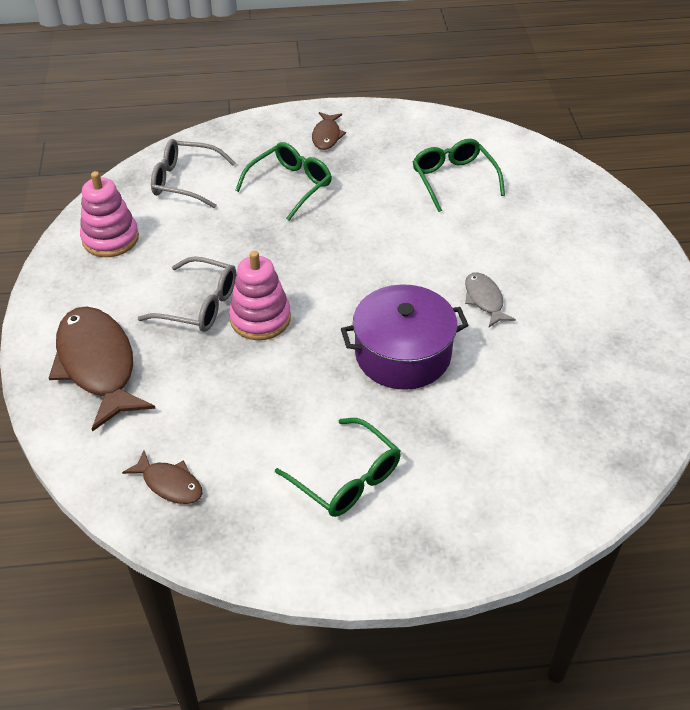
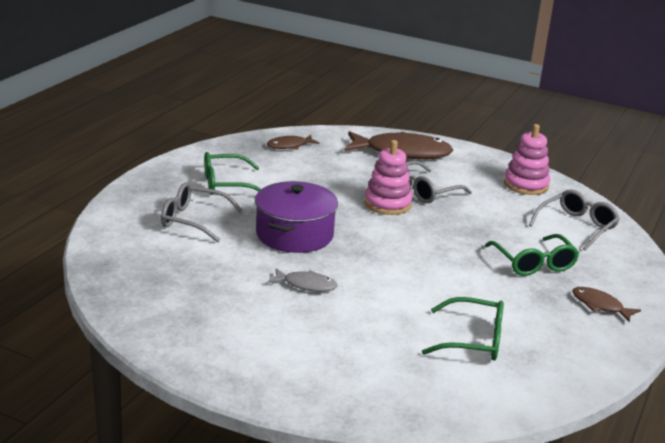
camera: 120 degrees right, 20 degrees down
none -> grey glasses [161,182,243,242]

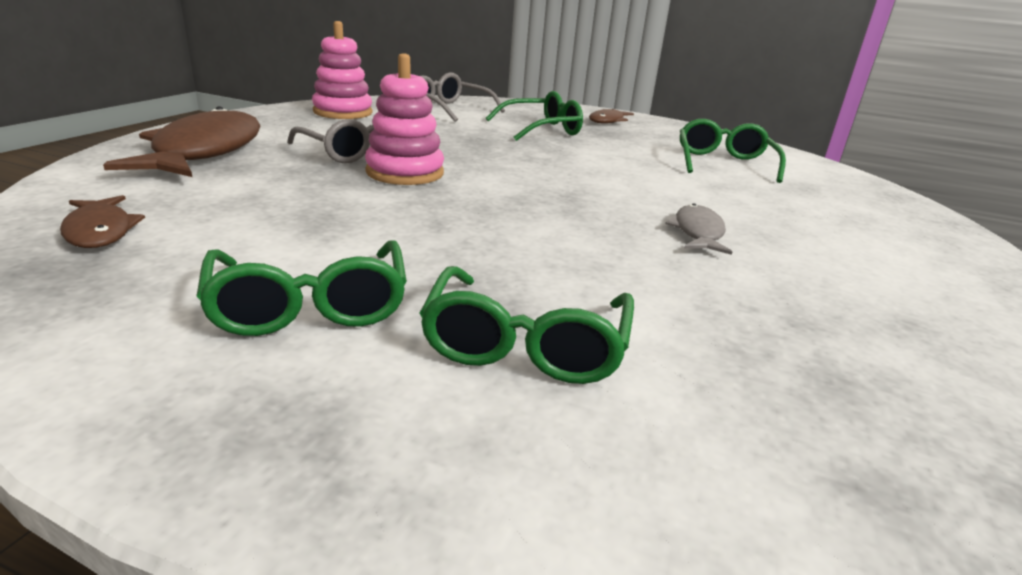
camera: 95 degrees left, 0 degrees up
grey glasses [161,182,243,242] -> green glasses [420,266,634,384]
purple pot [255,181,338,253] -> none

